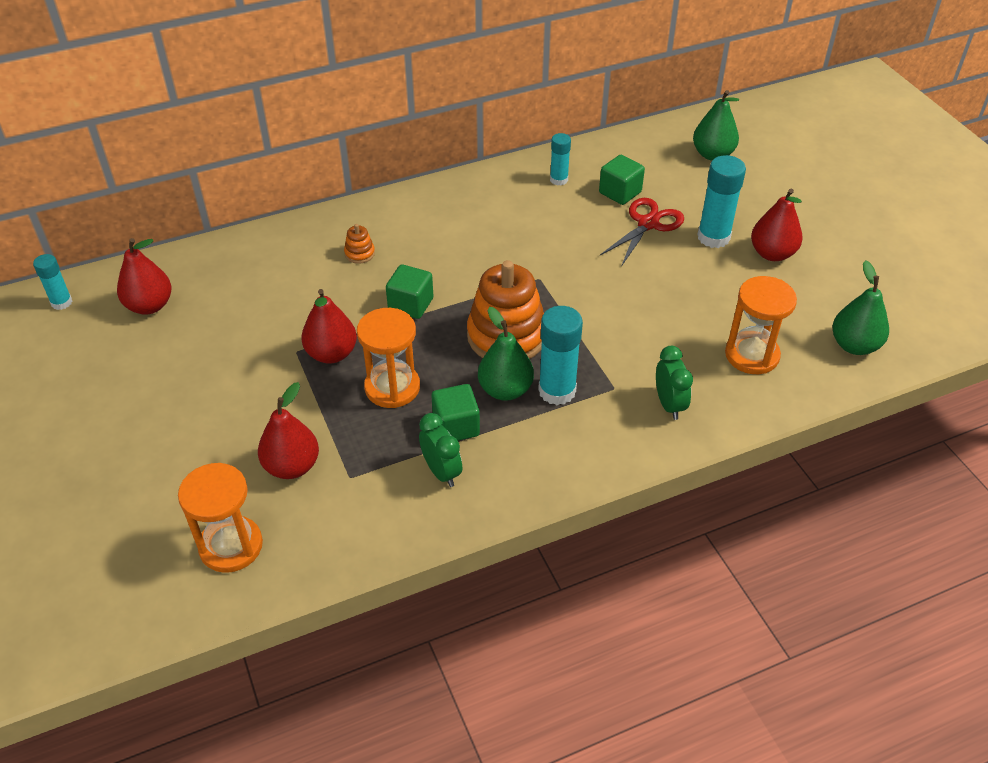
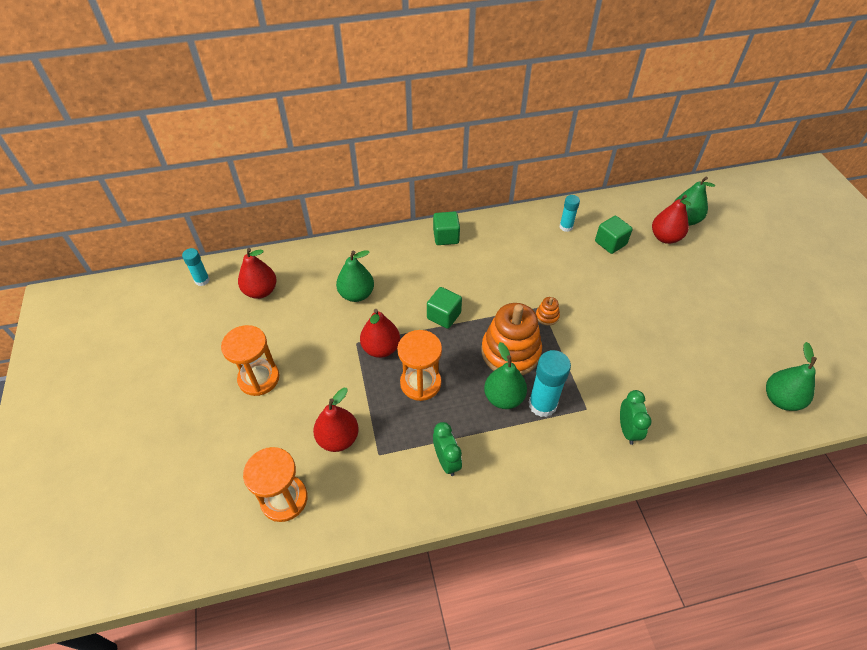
camera: 10 degrees right, 5 degrees up
orange stacking toy [344,224,375,264] -> orange stacking toy moved to [536,297,560,326]
green cube [431,384,480,440] -> green cube moved to [433,212,460,245]
red scissors [600,198,684,266] -> none
turquoise glue stick [697,155,746,248] -> none
orange hourglass [725,276,797,374] -> orange hourglass moved to [221,325,279,396]
red pear [751,189,802,261] -> red pear moved to [652,194,691,244]
none -> green pear [336,250,374,302]

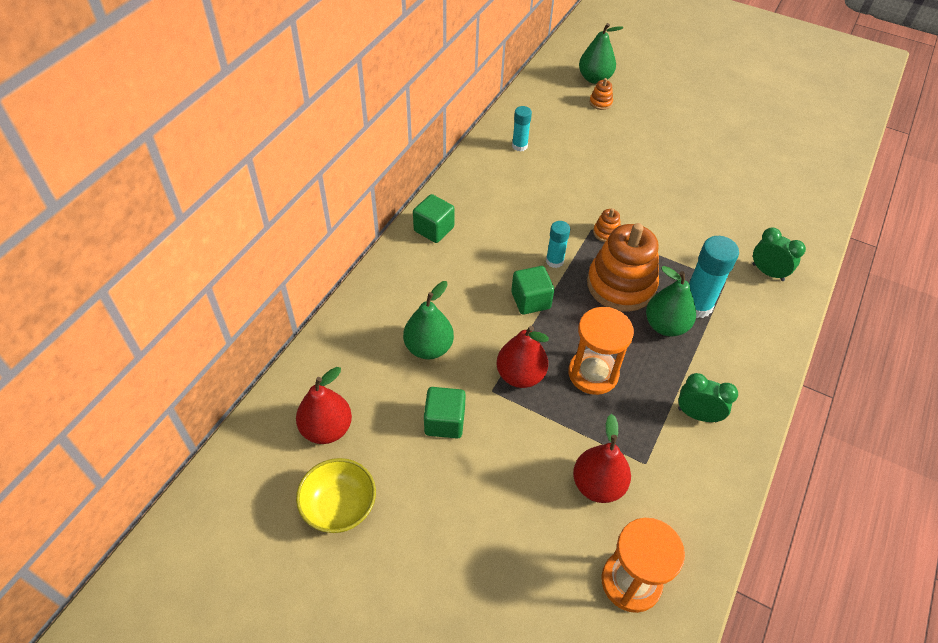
camera: 50 degrees left, 0 degrees up
turquoise glue stick [182,248,210,286] -> turquoise glue stick moved to [546,221,570,268]
orange hourglass [221,325,279,396] -> none
green cube [595,216,633,254] -> green cube moved to [424,387,466,439]
red pear [652,194,691,244] -> orange stacking toy [589,78,613,110]
green pear [766,342,817,411] -> none
none -> yellow bowl [296,458,376,533]

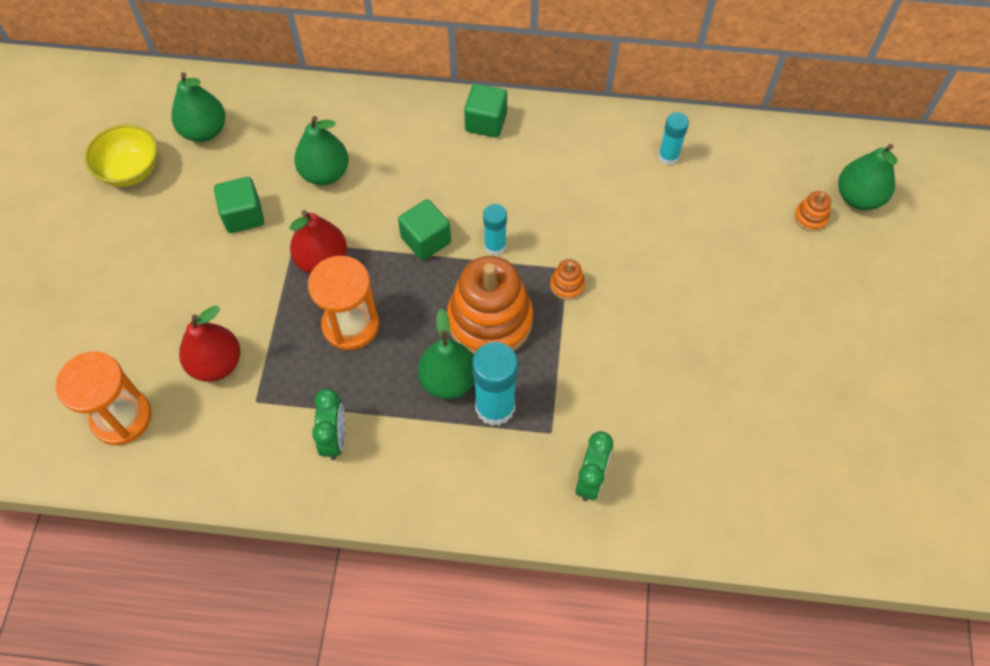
camera: 70 degrees right, 10 degrees up
red pear [296,367,352,444] -> green pear [171,72,225,142]

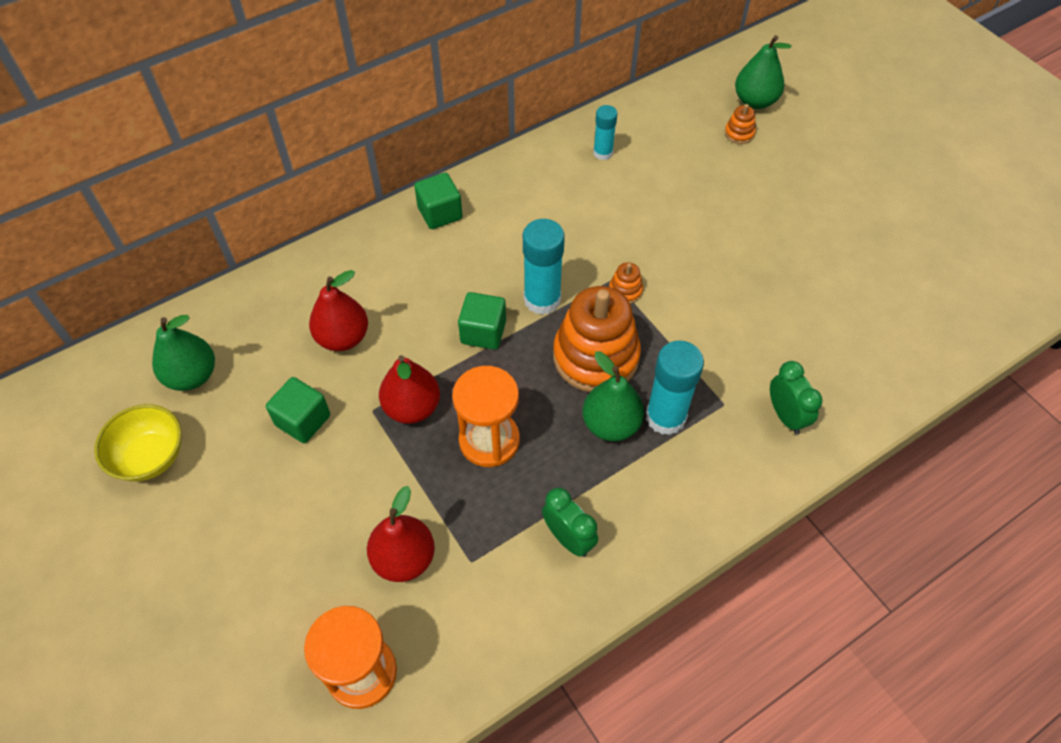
camera: 40 degrees left, 5 degrees down
green pear [294,116,349,185] -> red pear [309,270,368,351]
turquoise glue stick [483,204,507,255] -> turquoise glue stick [523,219,565,315], size x1.68

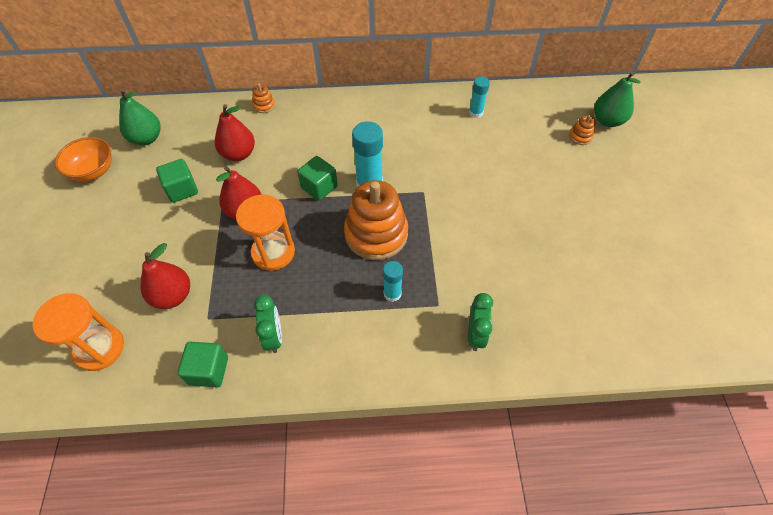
camera: 30 degrees right, 0 degrees up
yellow bowl [94,404,182,481] -> orange bowl [55,137,112,182]
green cube [414,172,463,229] -> green cube moved to [178,342,228,388]
green pear [583,351,644,441] -> none
orange stacking toy [609,262,643,304] -> orange stacking toy moved to [252,83,275,113]
turquoise glue stick [646,340,704,435] -> turquoise glue stick [383,261,403,302], size x0.59

